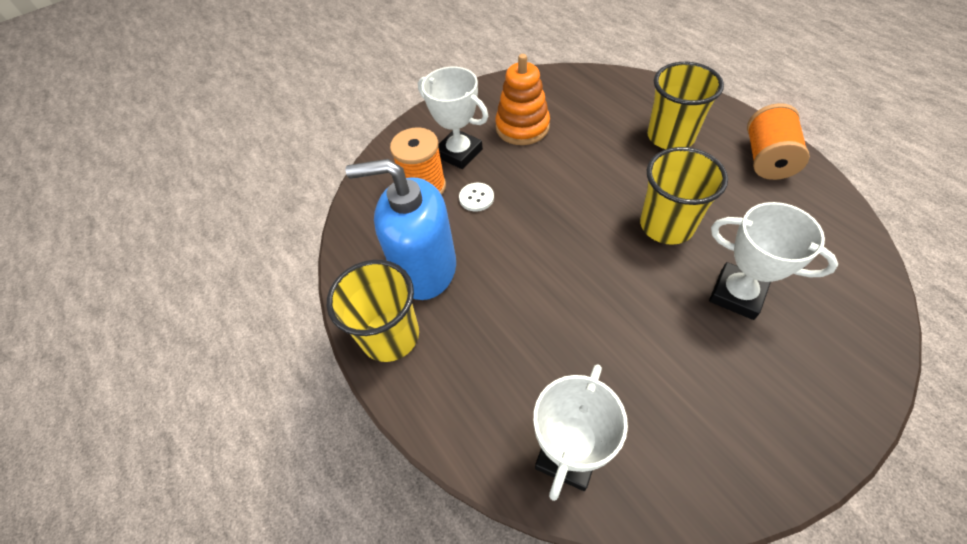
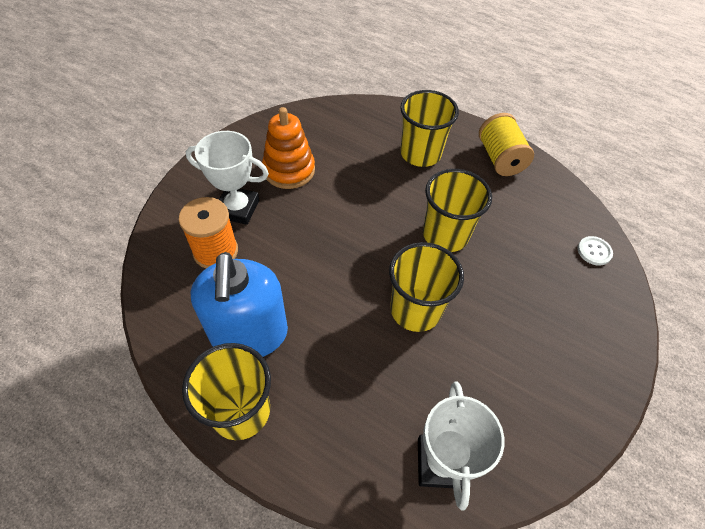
camera: 30 degrees left, 0 degrees up
blue soap dispenser [346,159,456,300] -> blue soap dispenser turned 75 degrees counterclockwise [190,252,288,357]
white button [459,183,494,212] -> white button moved to [578,236,613,266]
white trophy [709,202,838,320] -> none
orange spool [747,103,810,180] -> yellow spool [479,113,534,176]
none -> yellow cup [389,242,464,332]

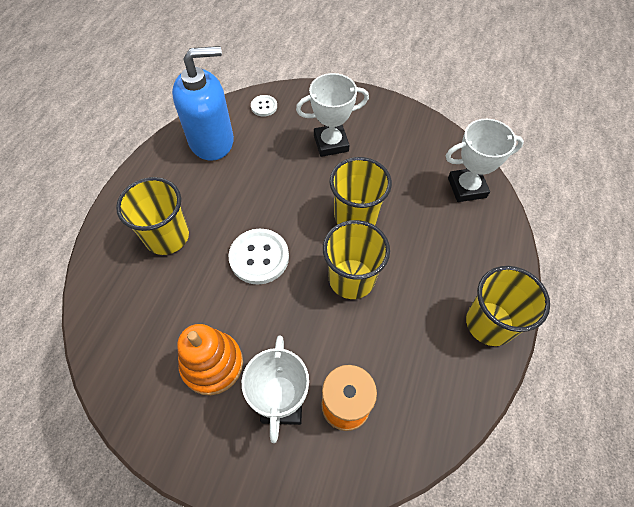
camera: 100 degrees left, 5 degrees up
blue soap dispenser [190,252,288,357] -> blue soap dispenser moved to [172,46,234,161]
yellow cup [423,169,492,252] -> yellow cup moved to [323,220,390,299]
yellow spool [479,113,534,176] -> none
none -> white button [229,229,289,285]
none -> white trophy [296,73,369,157]

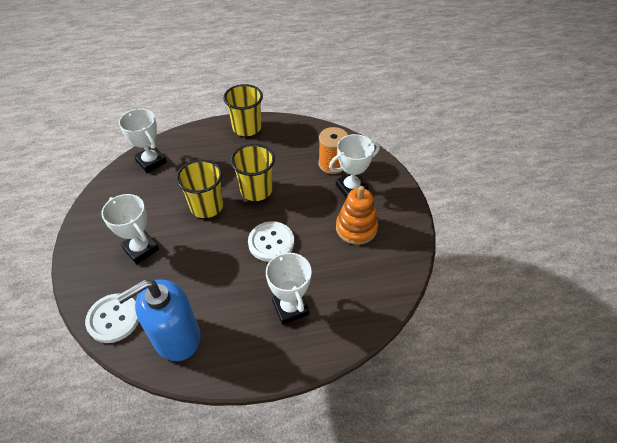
camera: 120 degrees left, 10 degrees down
yellow cup [116,177,189,255] -> white trophy [266,250,312,325]
blue soap dispenser [172,46,234,161] -> blue soap dispenser turned 75 degrees counterclockwise [116,279,200,361]
white button [251,95,277,117] -> white button [85,294,139,343], size x1.86

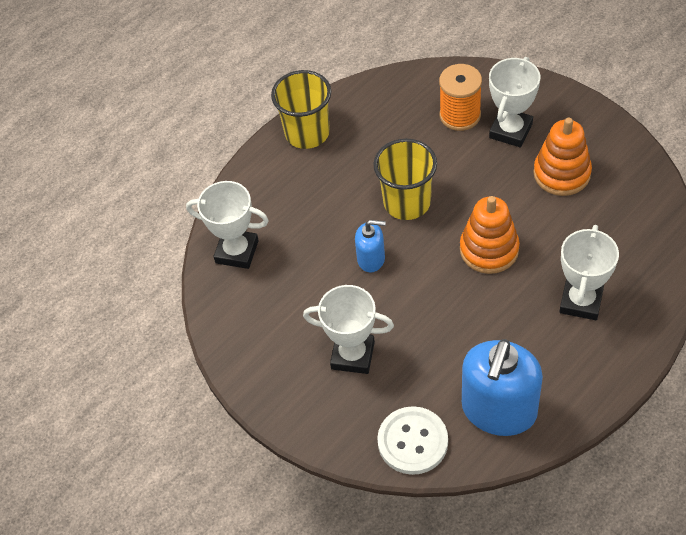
camera: 30 degrees left, 5 degrees up
yellow cup [176,160,223,218] -> blue soap dispenser [355,220,386,273]
white button [248,221,294,262] -> orange stacking toy [460,196,520,274]
white trophy [266,250,312,325] -> white trophy turned 75 degrees clockwise [559,225,619,320]

